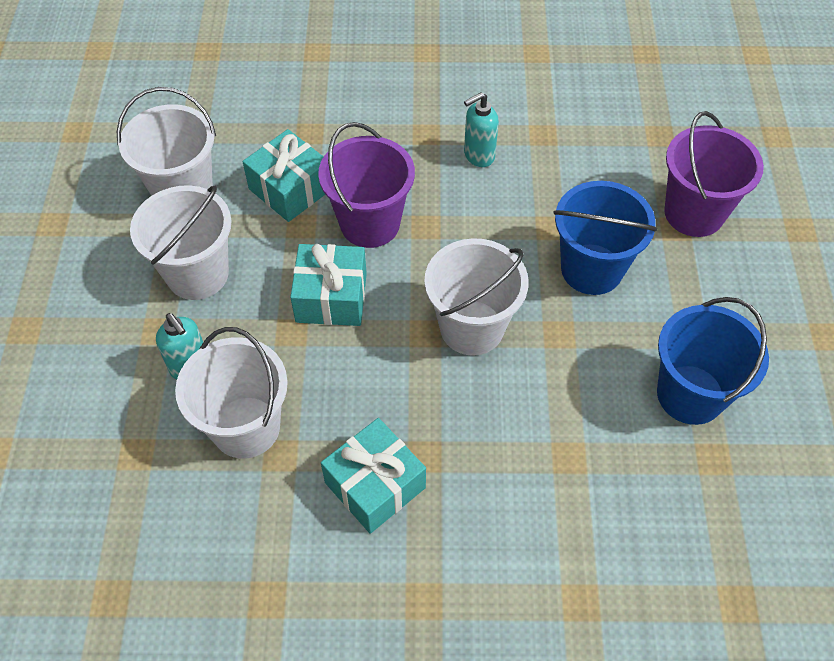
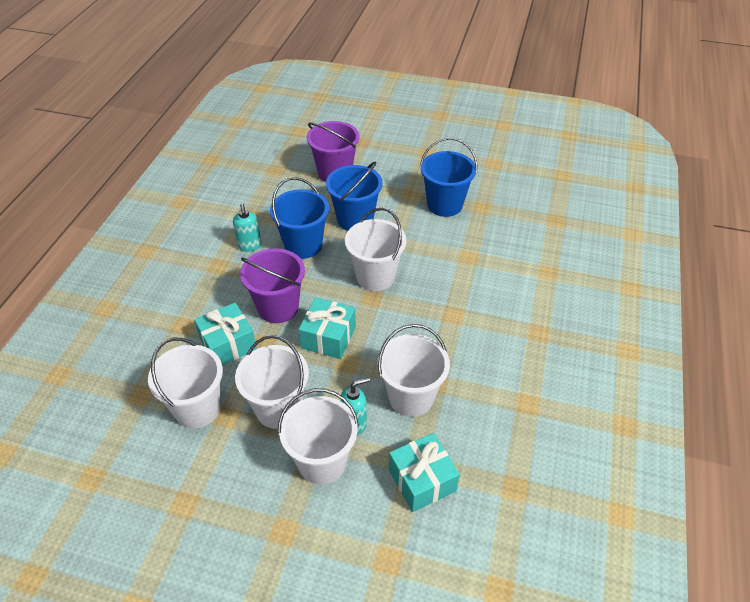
camera: 75 degrees left, 10 degrees down
turquoise gift [321,418,426,534] -> turquoise gift moved to [389,433,460,512]
none -> blue bucket [270,177,329,259]
none -> white bucket [278,388,359,485]

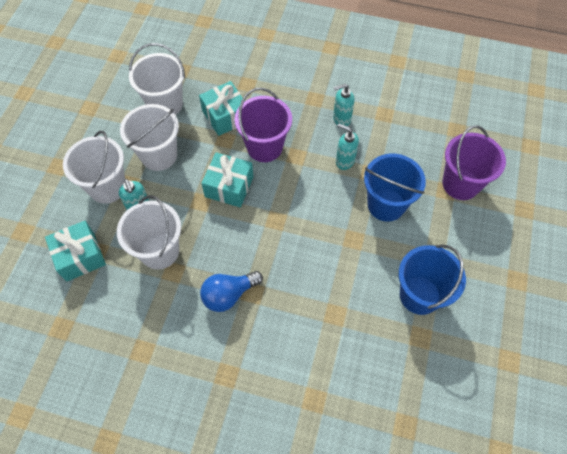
camera: 90 degrees right, 15 degrees up
blue bucket [270,177,329,259] -> turquoise soap dispenser [336,124,359,170]
white bucket [345,208,407,291] -> none
none -> blue light bulb [200,271,263,312]

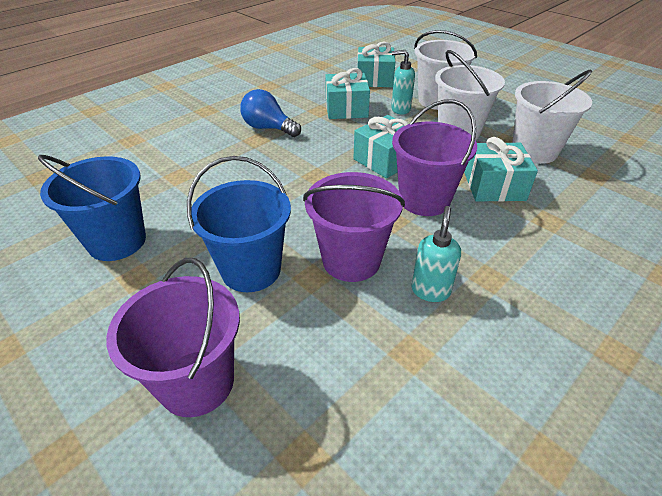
camera: 120 degrees right, 20 degrees down
white bucket [117,195,181,270] -> turquoise gift [325,68,370,119]
blue light bulb [200,271,263,312] -> blue light bulb turned 60 degrees counterclockwise [240,89,301,137]
turquoise soap dispenser [336,124,359,170] -> purple bucket [303,172,405,282]

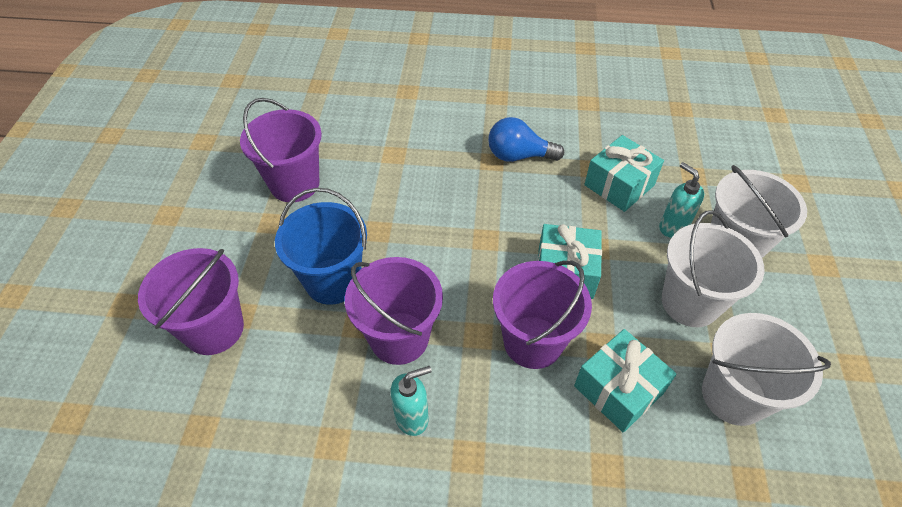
camera: 50 degrees right, 10 degrees up
blue bucket [38,155,146,261] -> purple bucket [240,98,322,202]
blue light bulb [240,89,301,137] -> blue light bulb turned 75 degrees counterclockwise [488,117,564,162]
turquoise gift [357,42,395,87] -> none

